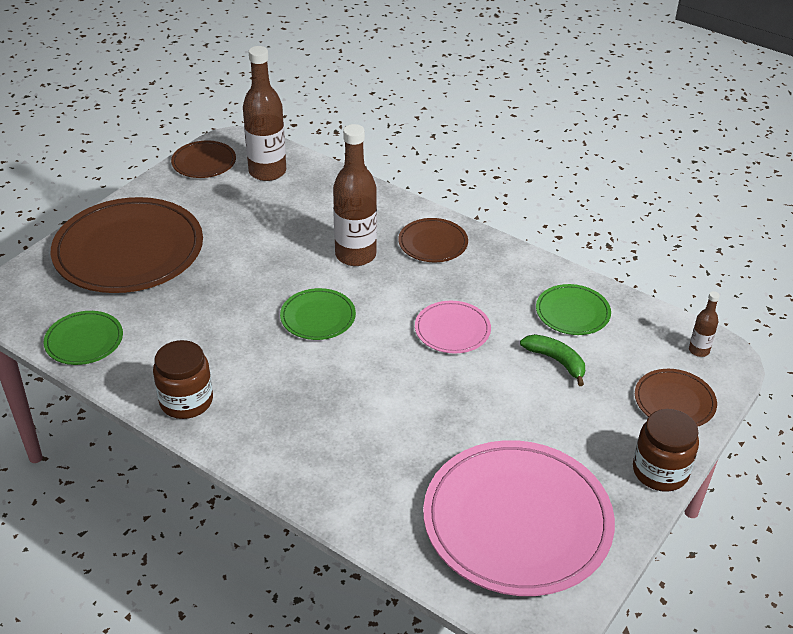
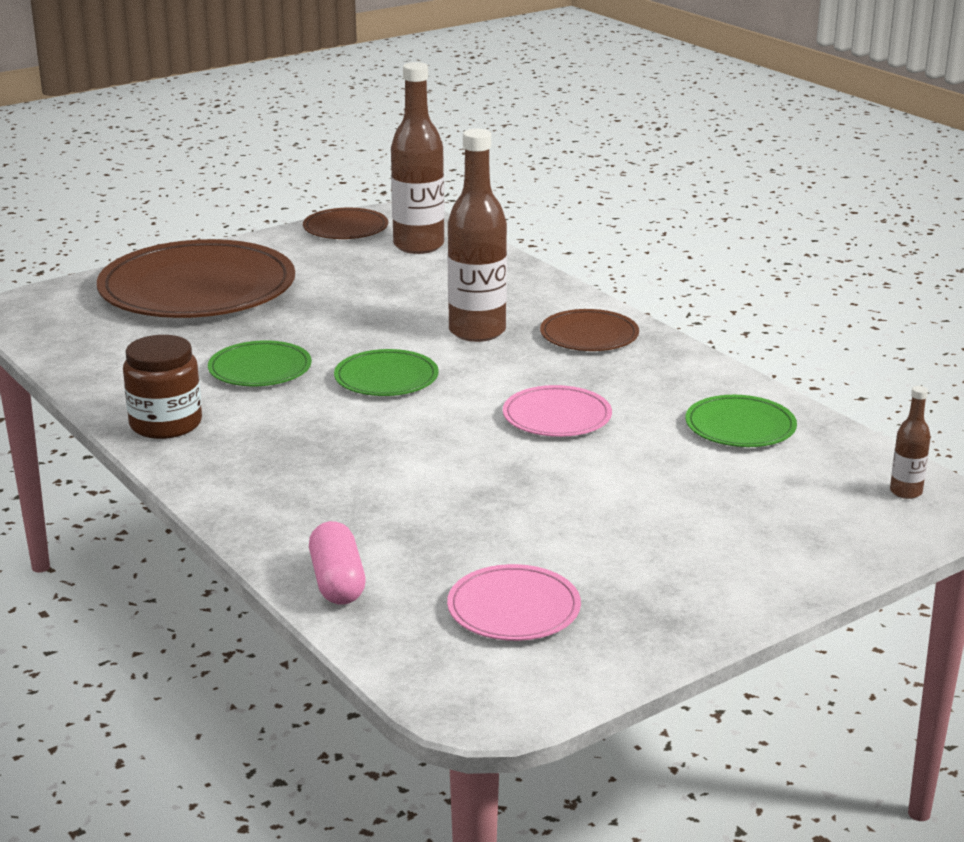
camera: 20 degrees right, 15 degrees down
green plate [43,311,123,365] -> green plate moved to [208,340,312,386]
pink plate [423,440,615,596] -> pink plate [447,564,581,641], size x0.48
green banana [520,334,585,386] -> none
brown jar [633,409,699,492] -> none
brown plate [635,369,717,427] -> none
none -> pink capsule [309,521,365,605]

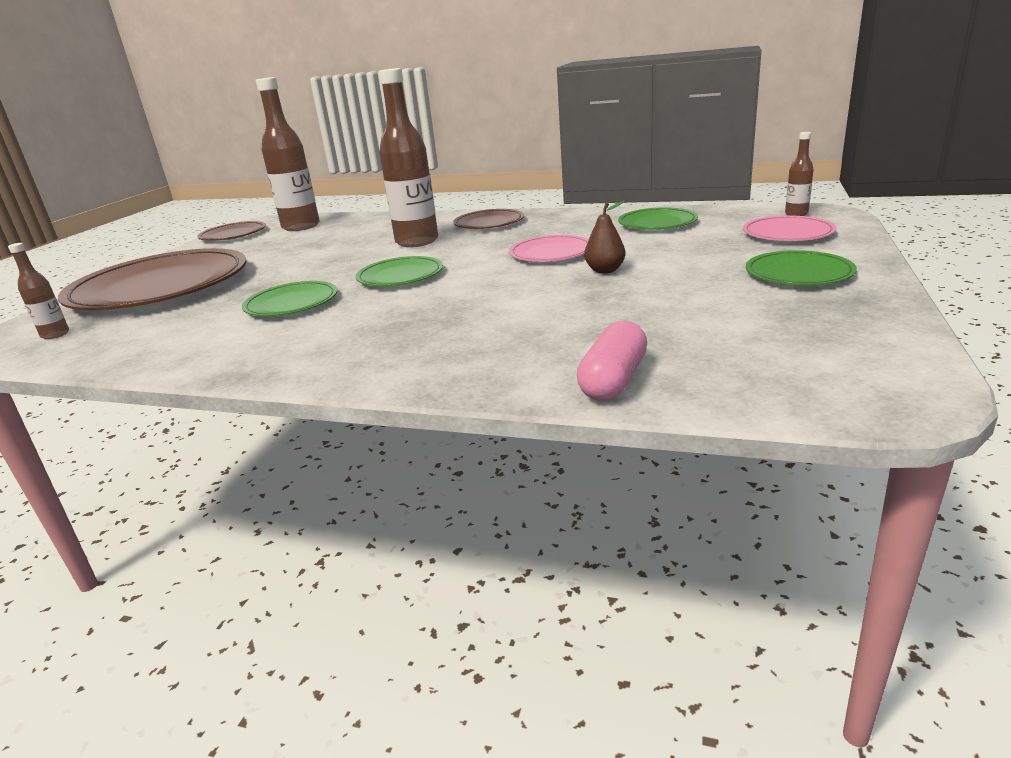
camera: 35 degrees left, 0 degrees up
brown jar [123,335,202,439] -> none
pink capsule [309,521,365,605] -> pink capsule turned 75 degrees clockwise [577,321,647,401]
pink plate [447,564,581,641] -> pink plate moved to [743,215,837,241]
none -> brown bottle [8,243,69,339]
none -> brown pear [584,201,626,274]
none -> green plate [746,250,857,285]

